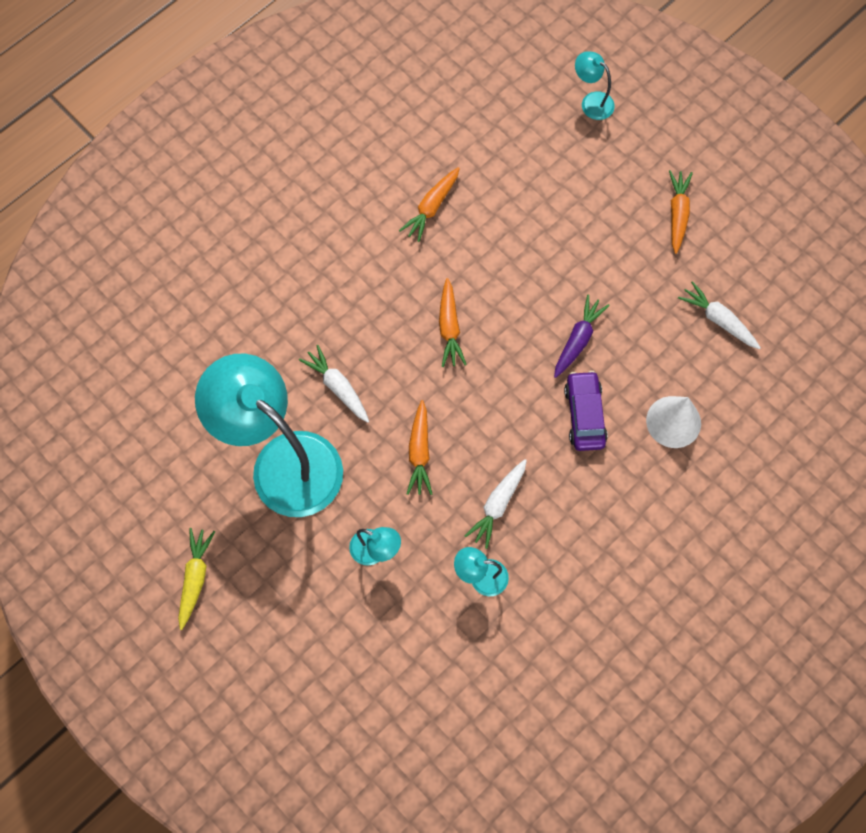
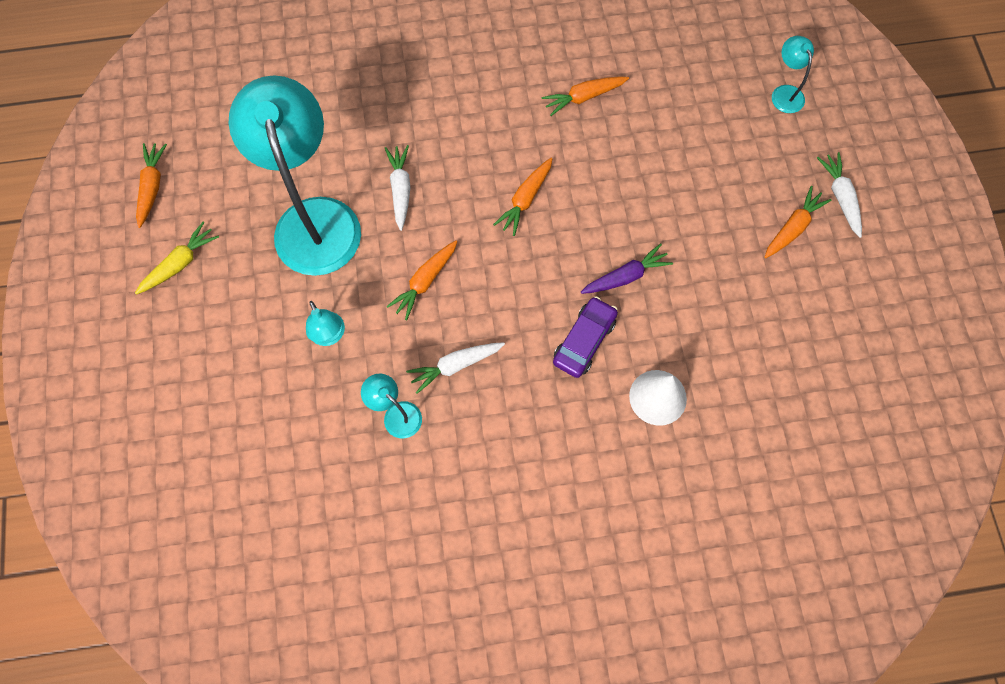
camera: 35 degrees right, 0 degrees up
white carrot [678,281,761,349] -> white carrot moved to [817,152,862,238]
none -> orange carrot [136,143,167,228]

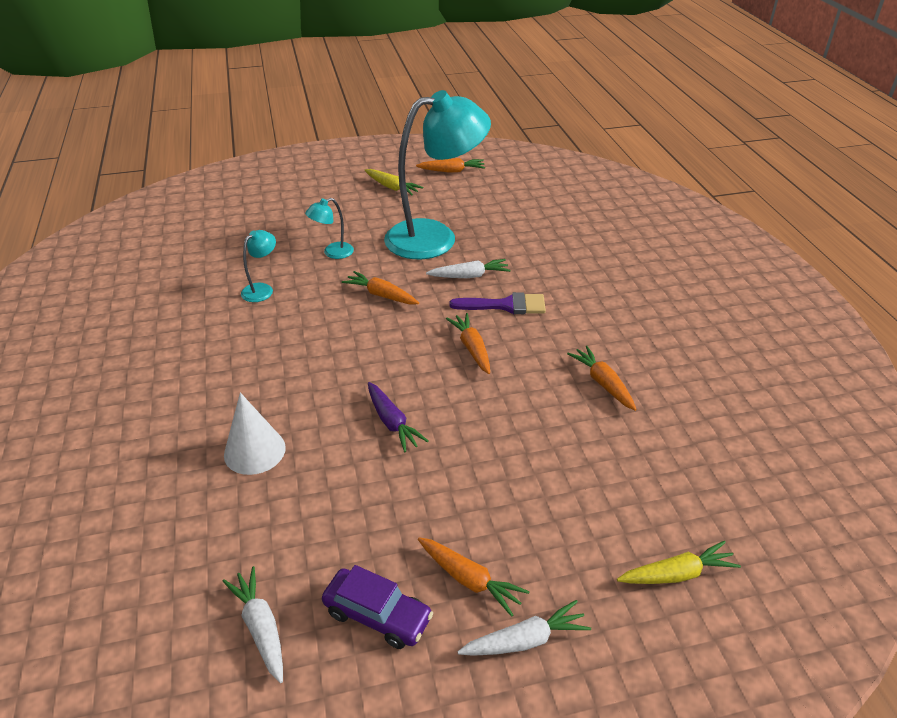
camera: 85 degrees right, 30 degrees down
white carrot [406,342,505,394] -> white carrot moved to [222,566,283,683]
orange carrot [493,158,553,236] -> orange carrot turned 45 degrees clockwise [446,313,490,374]
purple car [553,296,618,378] -> purple car moved to [322,565,433,649]
turquoise lamp [772,36,814,113] -> yellow carrot [617,541,741,584]
none -> purple brush [450,292,546,314]

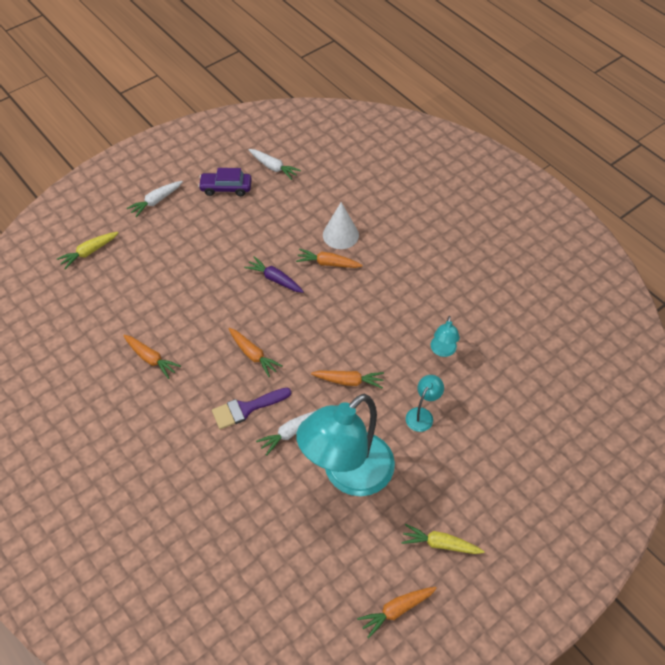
camera: 155 degrees right, 15 degrees up
orange carrot [418,537,530,617] -> orange carrot moved to [296,248,363,268]

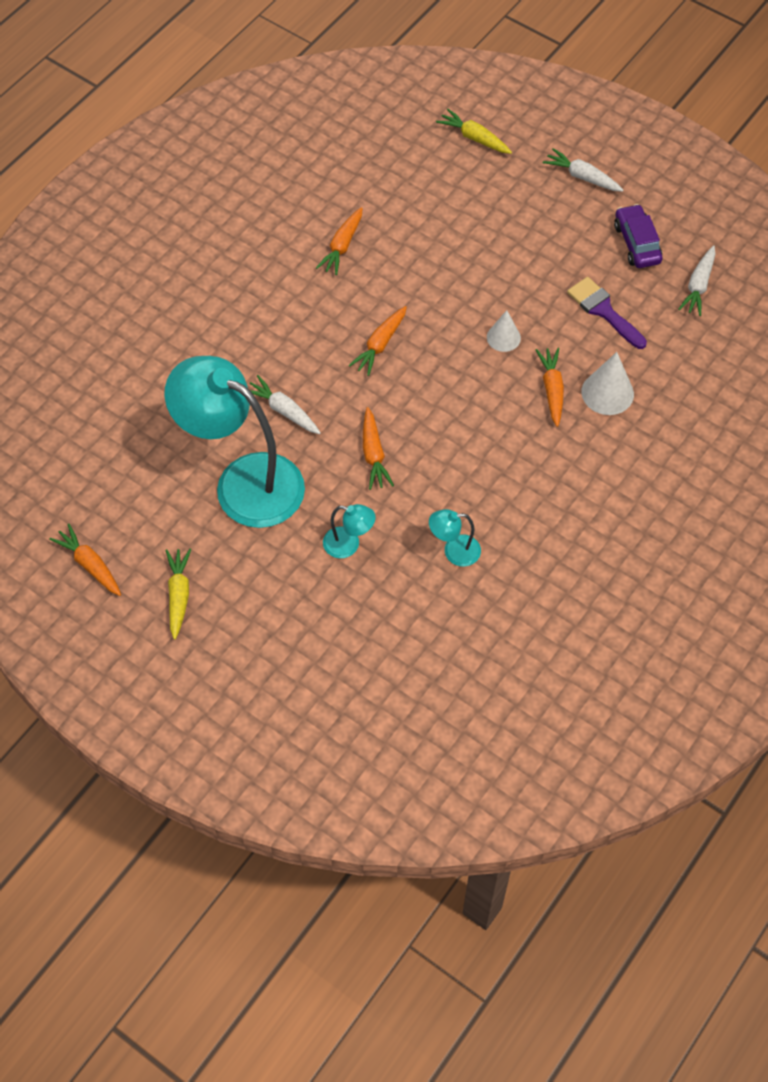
camera: 75 degrees right, 5 degrees up
purple brush [212,388,291,429] -> purple brush moved to [567,277,647,349]
purple carrot [244,256,304,293] -> white cone [487,310,521,352]

